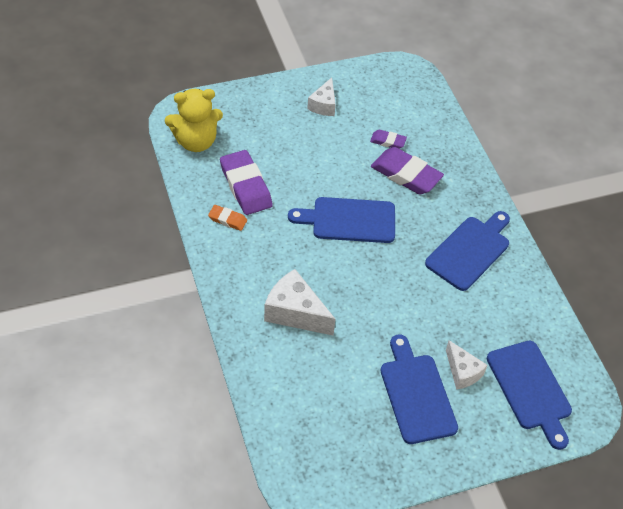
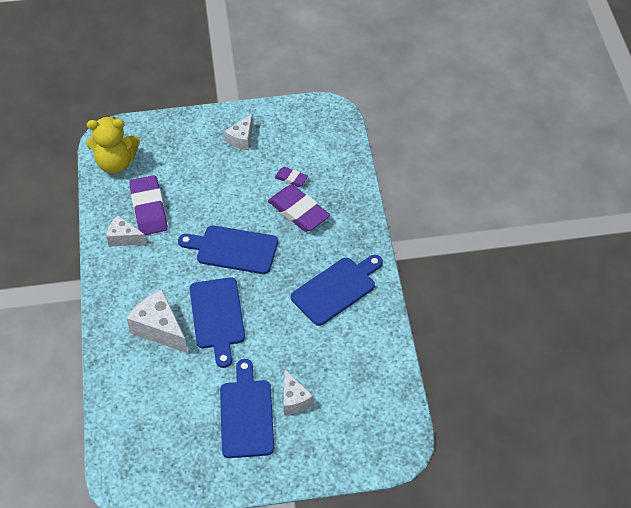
camera: 15 degrees right, 0 degrees up
orange eraser [208,205,247,231] -> white cheese [106,216,147,247]
blue cutting board [487,341,572,450] -> blue cutting board moved to [190,277,245,368]

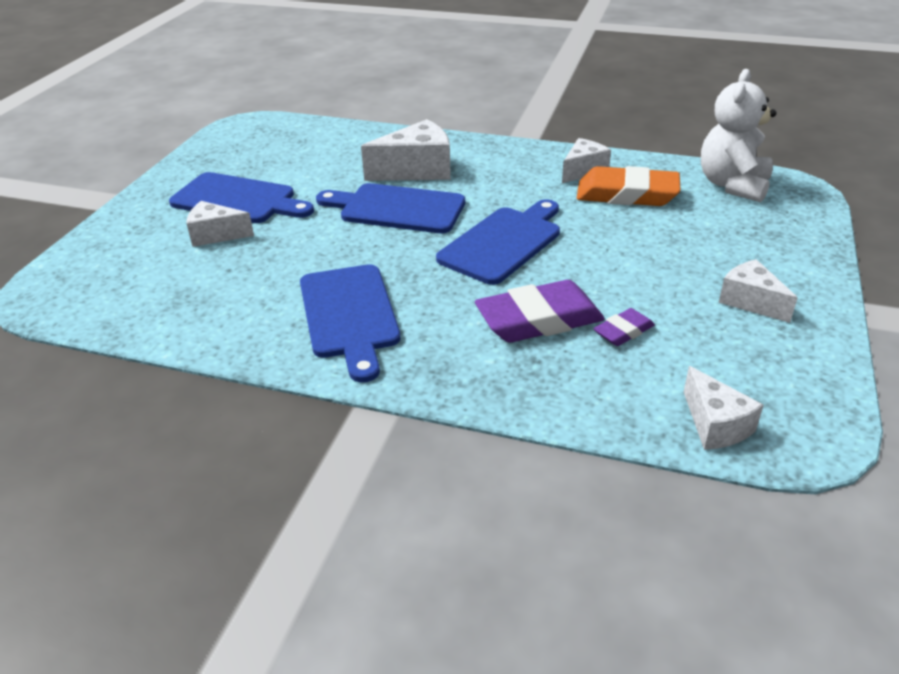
camera: 115 degrees right, 15 degrees down
yellow teddy bear [86,117,140,174] -> white teddy bear [701,69,777,202]
purple eraser [129,175,168,235] -> orange eraser [577,166,681,206]
none -> white cheese [684,366,764,450]

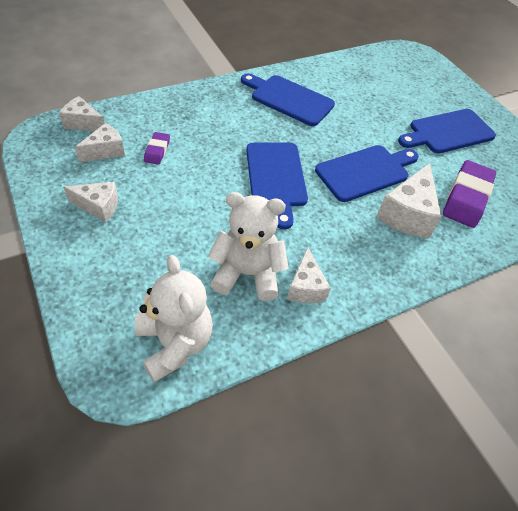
camera: 130 degrees right, 15 degrees up
white cheese [187,201,254,247] -> white cheese moved to [75,123,125,162]
purple eraser [475,280,605,343] -> purple eraser moved to [443,160,496,228]
orange eraser [577,166,681,206] -> white teddy bear [208,192,289,301]

